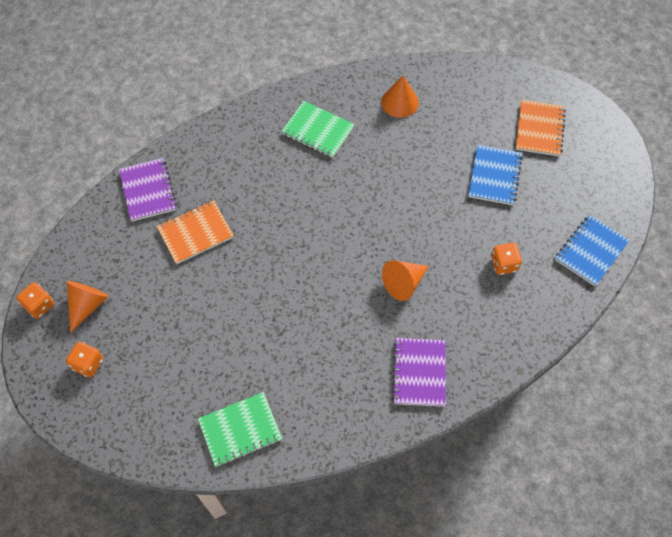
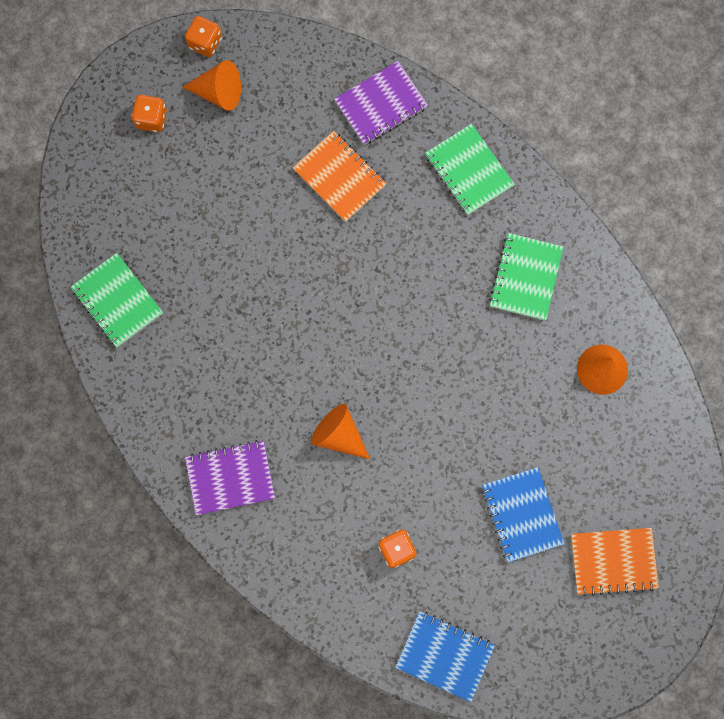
camera: 75 degrees right, 15 degrees up
blue notebook [468,145,522,205] -> blue notebook turned 75 degrees clockwise [482,467,564,562]
none -> green notebook [425,124,515,215]

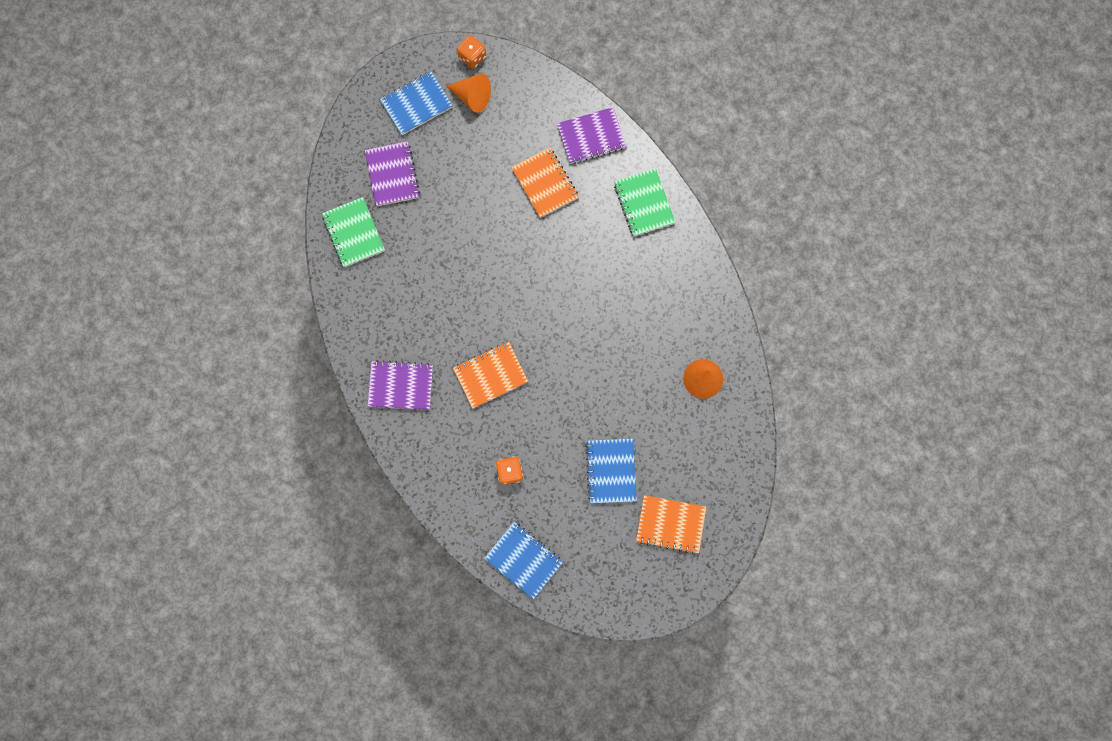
camera: 15 degrees right, 0 degrees up
orange dice [131,95,167,132] -> blue notebook [380,71,453,135]
orange cone [311,404,370,459] -> orange notebook [453,342,528,408]
green notebook [489,233,564,321] -> none
none -> purple notebook [365,141,420,206]

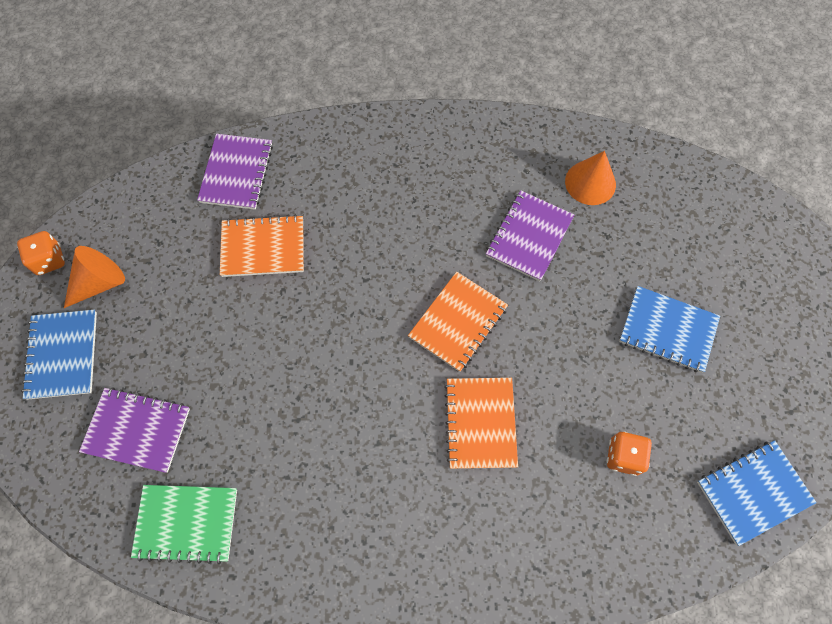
camera: 65 degrees left, 10 degrees down
purple notebook [368,360,433,410] -> purple notebook moved to [486,190,574,281]
green notebook [614,168,676,237] -> none
orange notebook [636,495,706,554] -> orange notebook moved to [408,272,508,372]

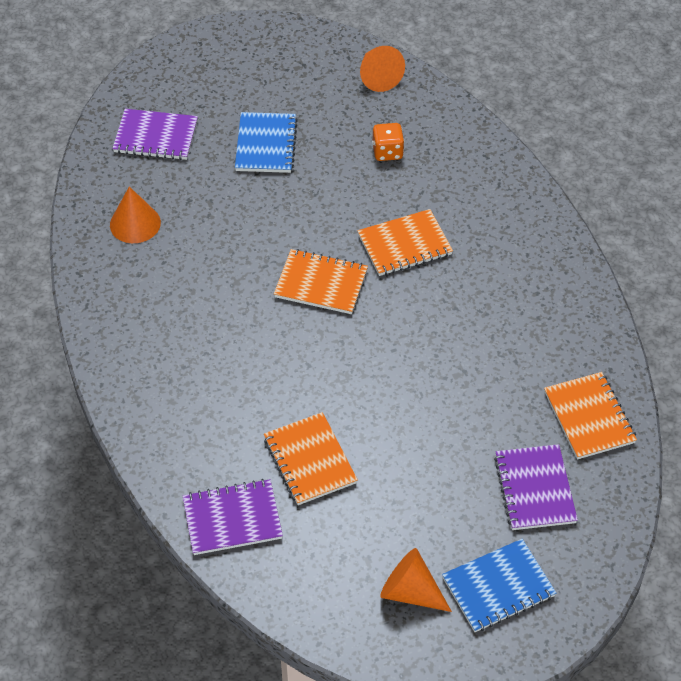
camera: 110 degrees left, 15 degrees down
orange dice [17,231,65,275] -> none
green notebook [131,485,237,564] -> orange notebook [544,372,637,459]
purple notebook [486,190,574,281] -> purple notebook moved to [112,109,198,160]
blue notebook [697,440,817,546] -> orange cone [360,46,405,92]

